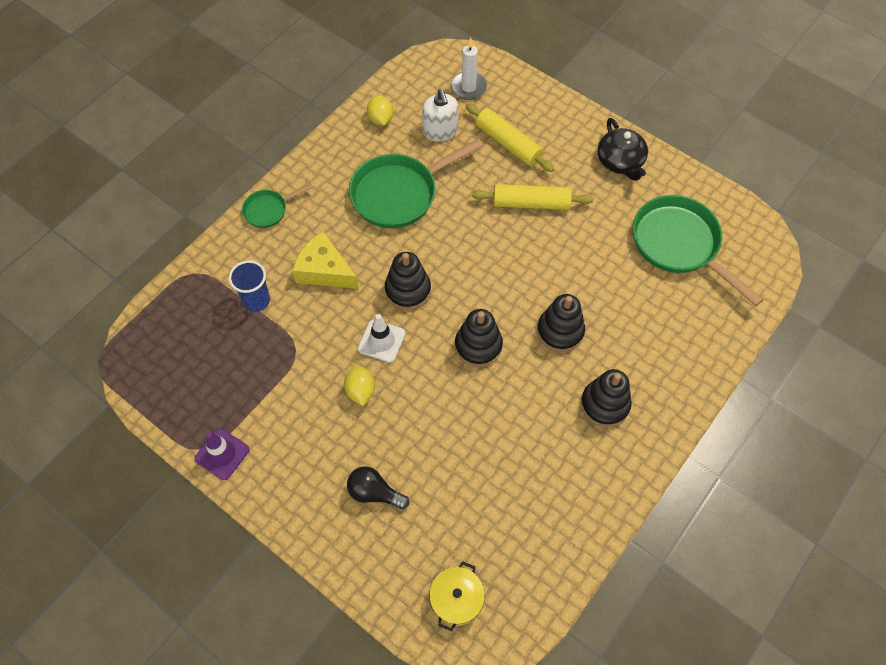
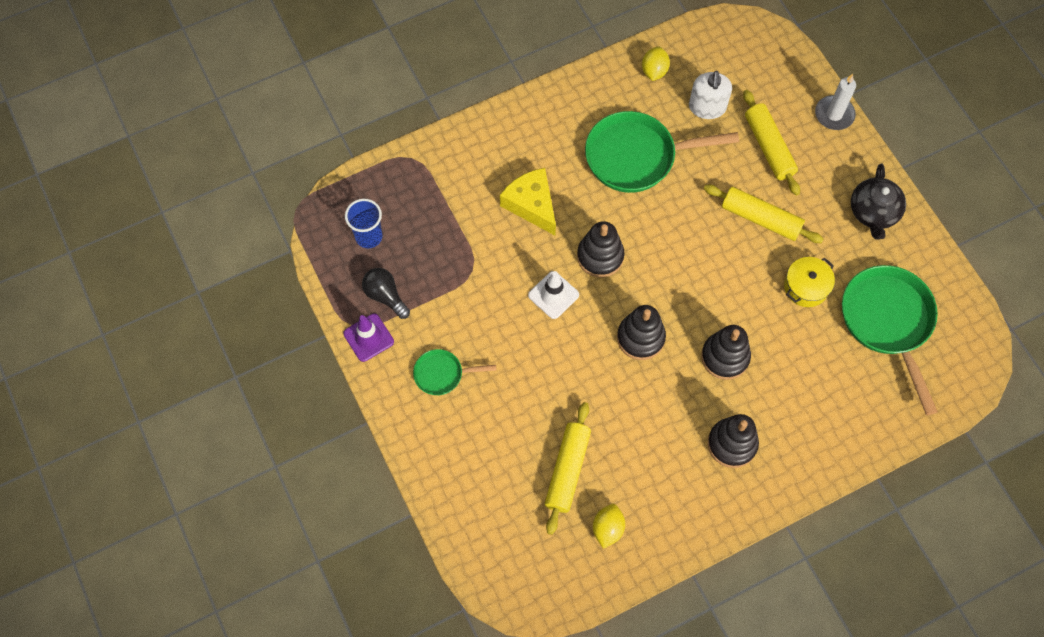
camera: 25 degrees right, 5 degrees up
blue cup [229,260,270,312] -> blue cup moved to [345,199,382,248]
green pan [242,183,313,228] -> green pan moved to [413,349,496,395]
yellow lemon [344,365,375,406] -> yellow lemon moved to [593,504,625,549]
black light bulb [347,466,409,509] -> black light bulb moved to [362,268,410,319]
yellow pot [429,561,485,631] -> yellow pot moved to [784,257,835,307]
white candle [451,38,487,100] -> white candle moved to [815,74,856,130]
none -> yellow rolling pin [545,402,591,535]

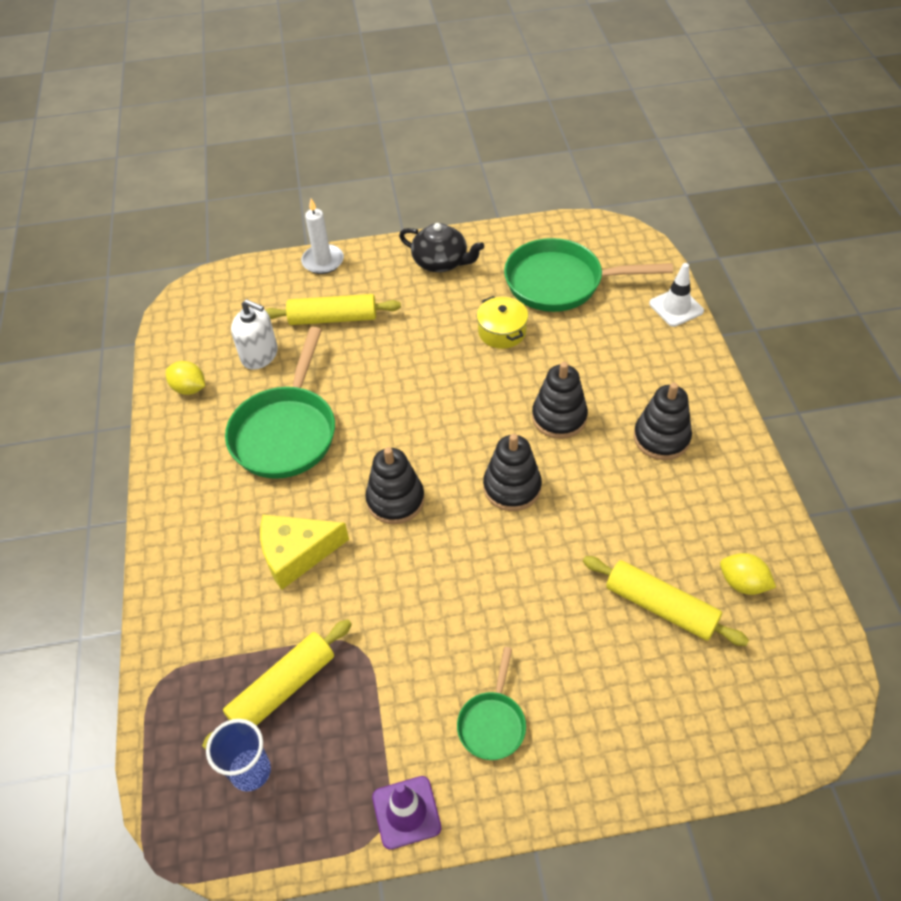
camera: 70 degrees left, 15 degrees down
black light bulb [362,268,410,319] -> none
white traffic cone [528,271,579,319] -> white traffic cone moved to [649,263,704,327]
yellow rolling pin [704,185,823,243] -> yellow rolling pin moved to [202,619,352,750]

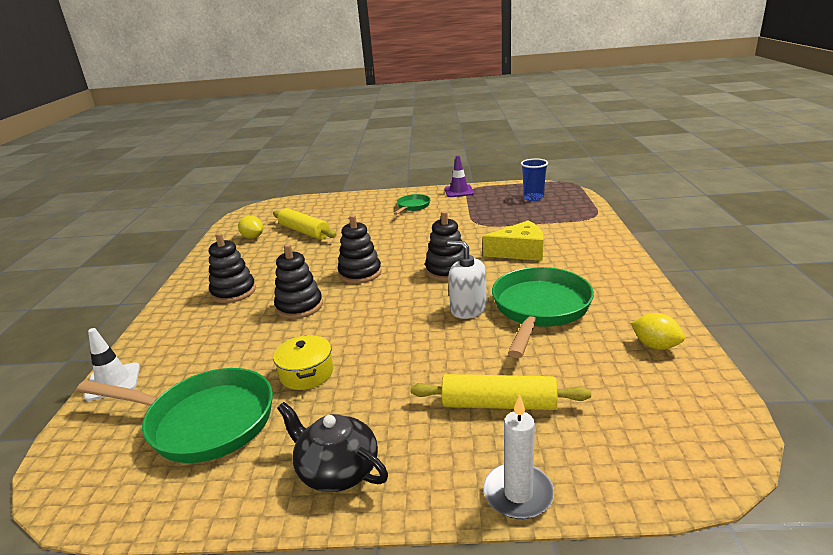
camera: 170 degrees left, 25 degrees down
yellow rolling pin [202,619,352,750] -> none
white soap dispenser [231,299,278,370] -> white soap dispenser moved to [447,241,487,319]

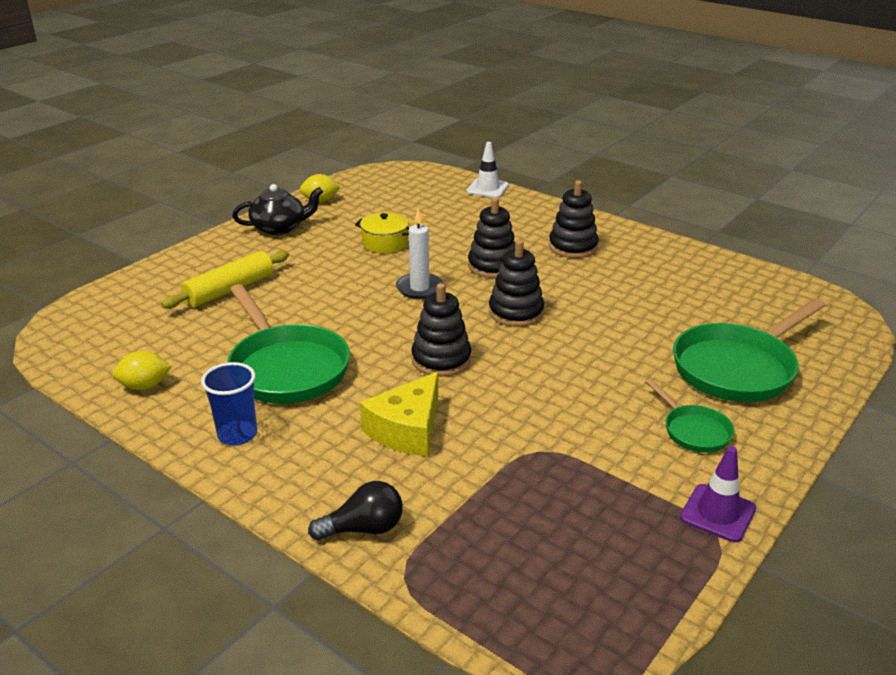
camera: 125 degrees right, 5 degrees up
green pan [76,368,273,463] -> green pan moved to [673,298,826,402]
yellow lemon [238,215,263,239] -> yellow lemon moved to [300,174,340,202]
yellow rolling pin [273,208,337,240] -> none
white soap dispenser [447,241,487,319] -> none
white candle [483,395,554,519] -> white candle moved to [396,209,444,299]
blue cup [521,159,548,201] -> blue cup moved to [201,362,257,446]
none -> black light bulb [308,481,403,540]

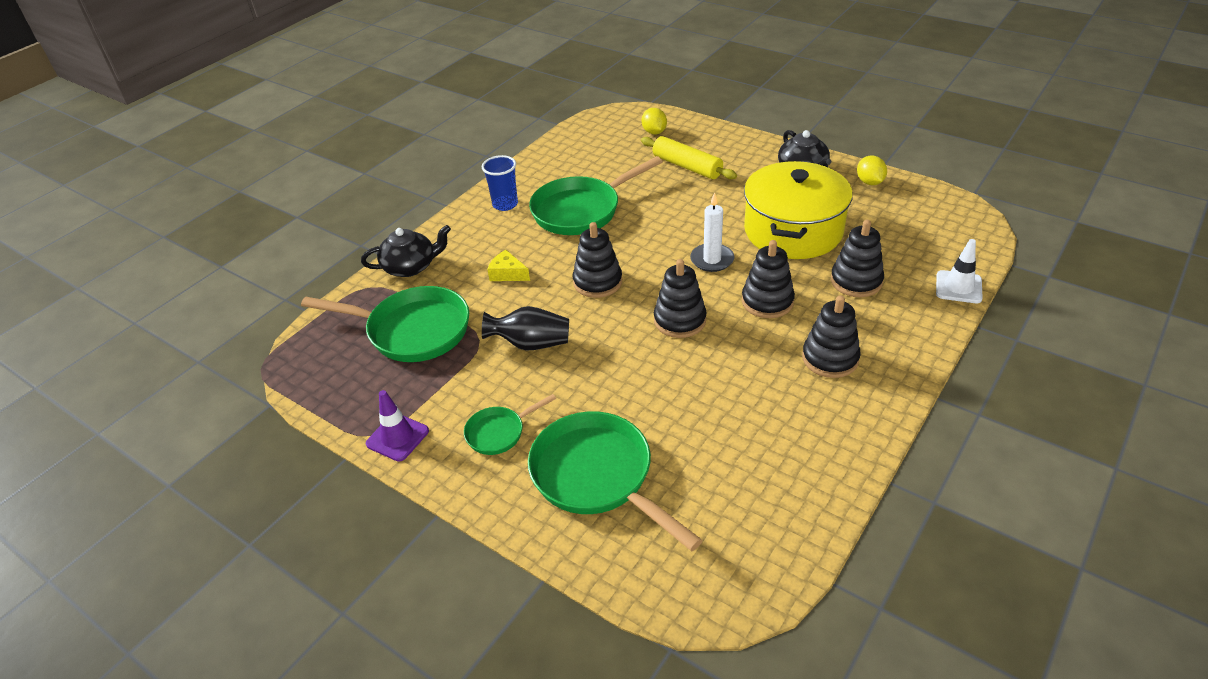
camera: 90 degrees right, 10 degrees up
yellow lemon [112,351,172,390] -> yellow lemon moved to [642,108,667,135]
black light bulb [308,481,403,540] -> black teapot [361,225,451,277]
yellow pot [355,212,410,253] -> yellow pot [744,161,853,259], size x2.18
yellow cheese [360,372,438,457] -> yellow cheese [487,250,530,281], size x0.60
none -> green pan [301,286,469,362]
none -> black vase [482,306,569,351]
none -> black stacking toy [831,220,884,297]

